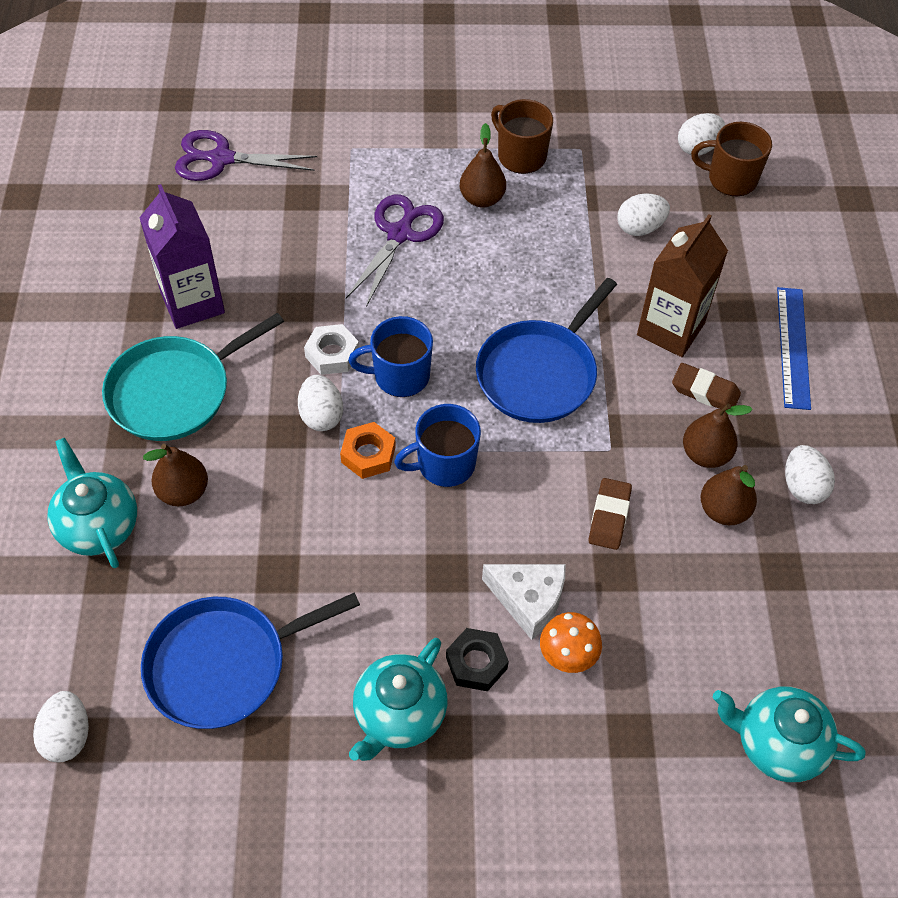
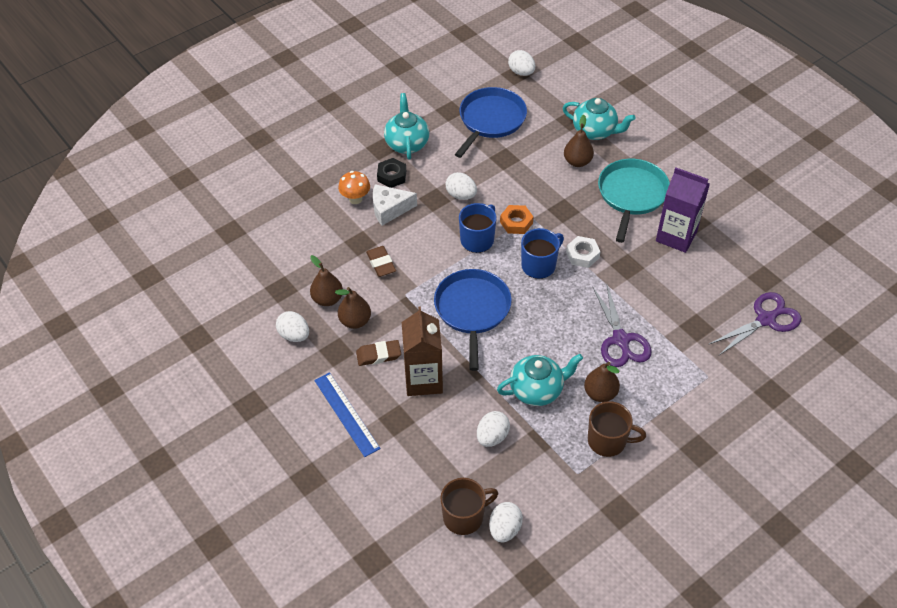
camera: 145 degrees right, 5 degrees down
white egg [298,375,343,431] -> white egg moved to [445,172,477,200]
turquoise teapot [713,687,866,782] -> turquoise teapot moved to [497,354,583,406]

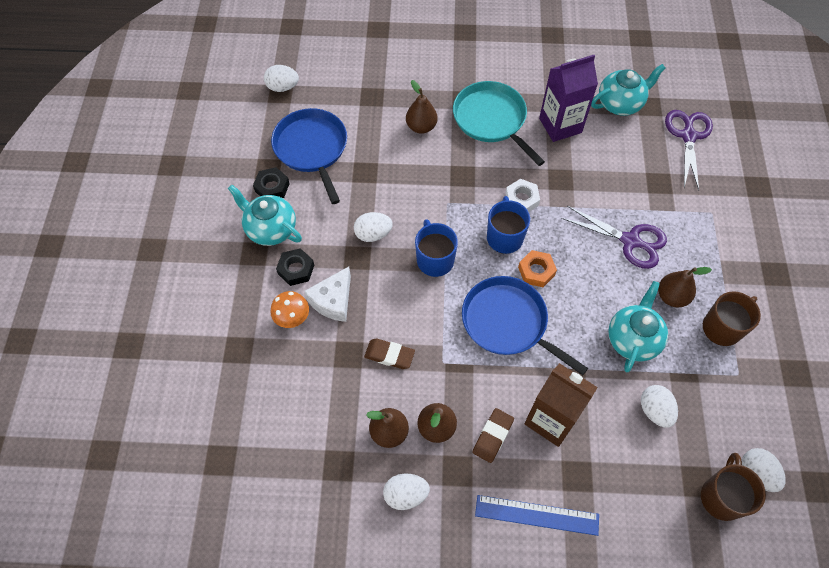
camera: 50 degrees left, 10 degrees up
orange nut [500,205,533,234] -> orange nut moved to [518,250,557,287]
turquoise teapot [563,98,636,140] -> turquoise teapot moved to [591,64,665,116]
none -> black nut [253,167,290,198]

